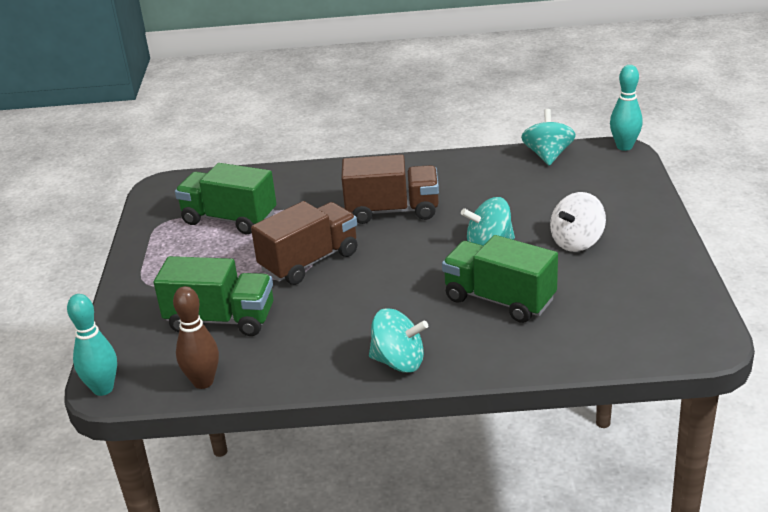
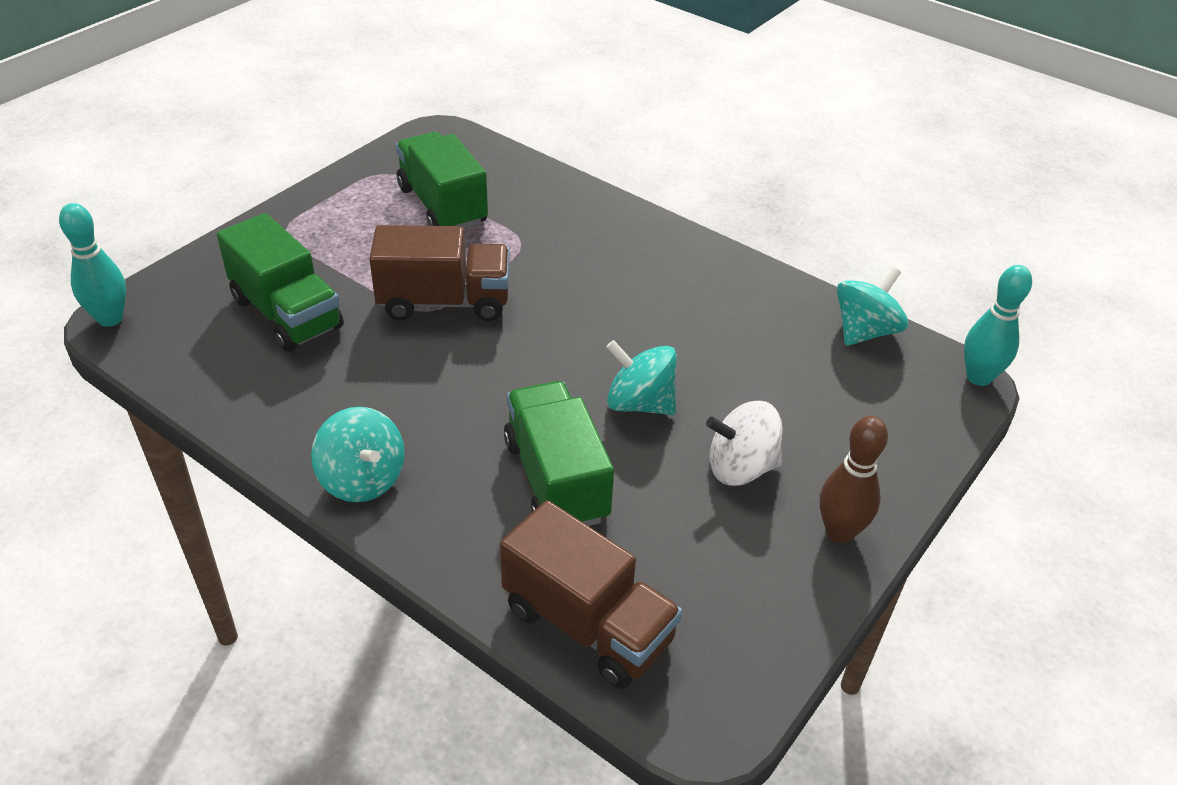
camera: 35 degrees right, 10 degrees up
brown bowling pin [173,286,219,389] -> brown bowling pin moved to [820,416,888,543]
brown truck [341,154,439,224] -> brown truck moved to [500,500,682,689]

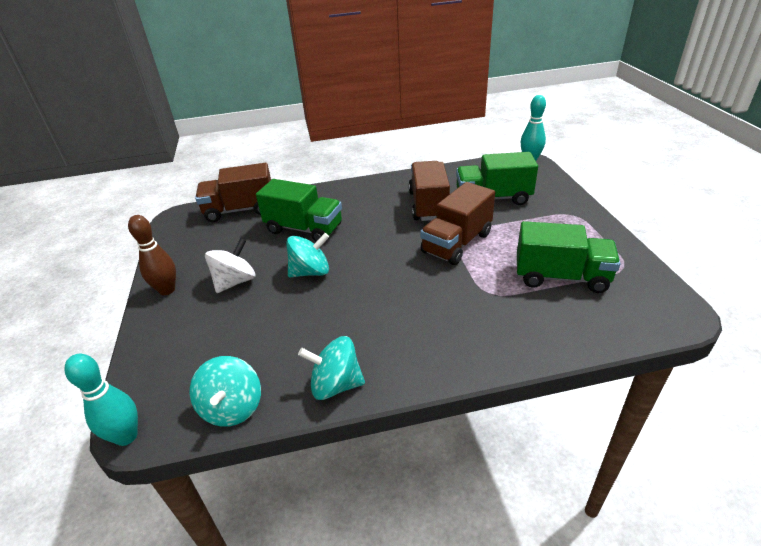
camera: 135 degrees right, 5 degrees down
turquoise spinning top [311,407,405,502] -> turquoise spinning top moved to [298,336,365,400]
none -> brown truck [409,161,450,221]

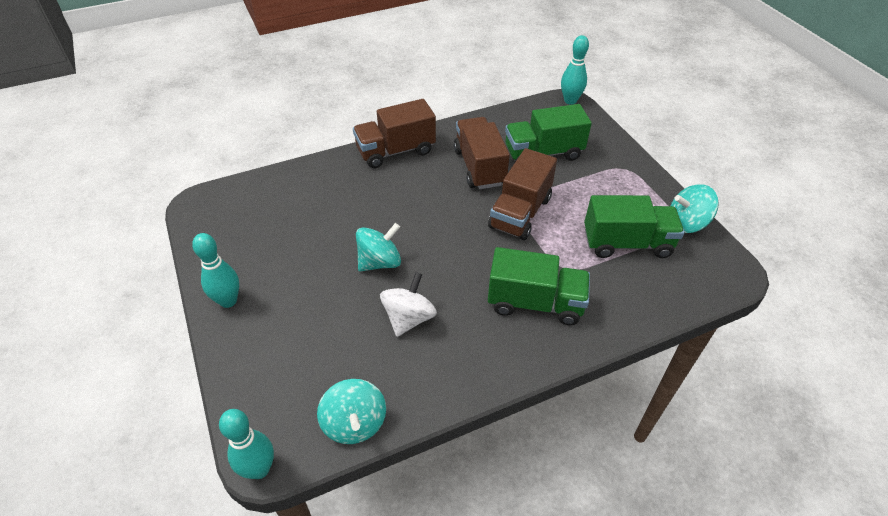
camera: 15 degrees left, 10 degrees up
brown bowling pin [128,215,176,295] -> turquoise bowling pin [192,233,239,308]
brown truck [195,163,271,222] -> brown truck moved to [353,99,436,168]
white spinning top [205,238,255,293] -> white spinning top moved to [380,272,437,337]
green truck [256,179,342,242] -> green truck moved to [488,247,590,325]
turquoise spinning top [298,336,365,400] -> turquoise spinning top moved to [671,184,719,233]

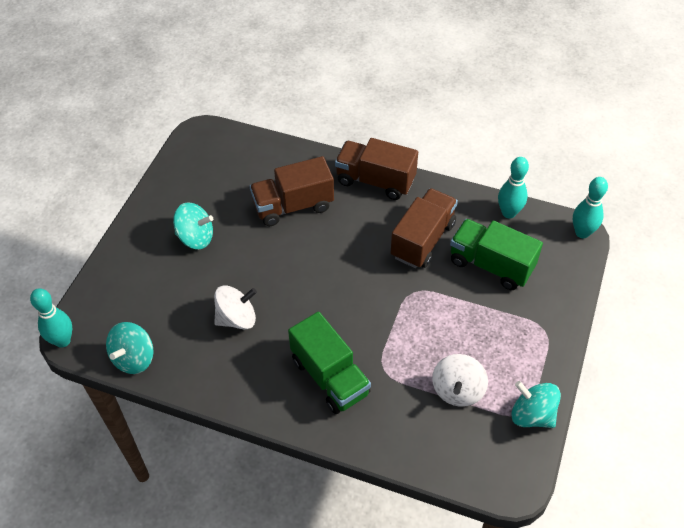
camera: 45 degrees right, 5 degrees up
turquoise bowling pin [192,233,239,308] -> turquoise bowling pin moved to [498,157,529,219]
turquoise spinning top [356,223,401,272] -> turquoise spinning top moved to [173,202,213,249]
brown truck [488,148,557,240] -> brown truck moved to [250,156,334,226]
green truck [584,195,684,258] -> white spinning top [432,354,488,407]

